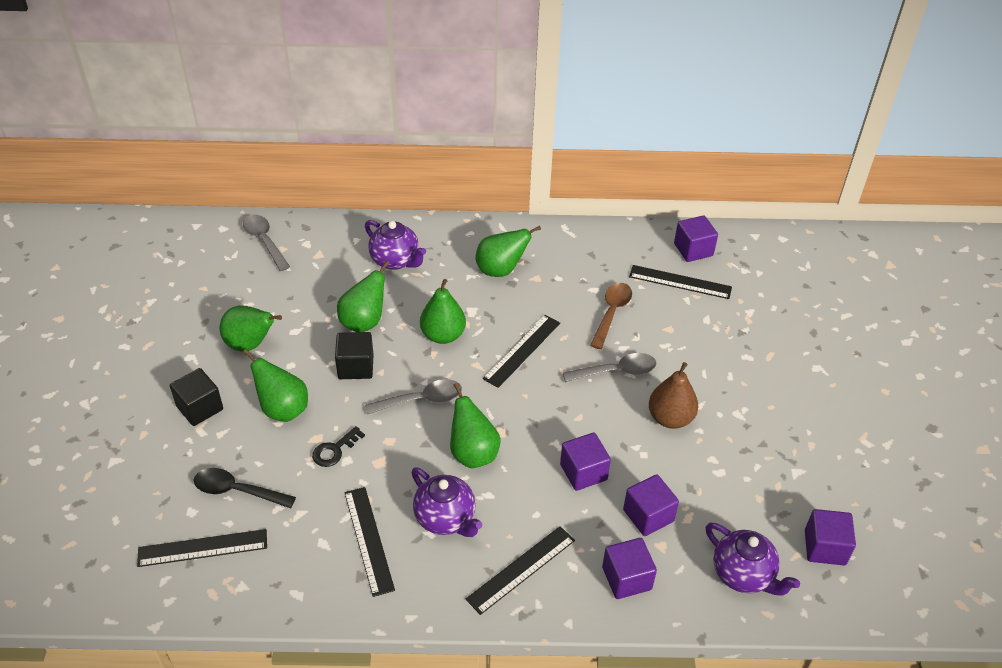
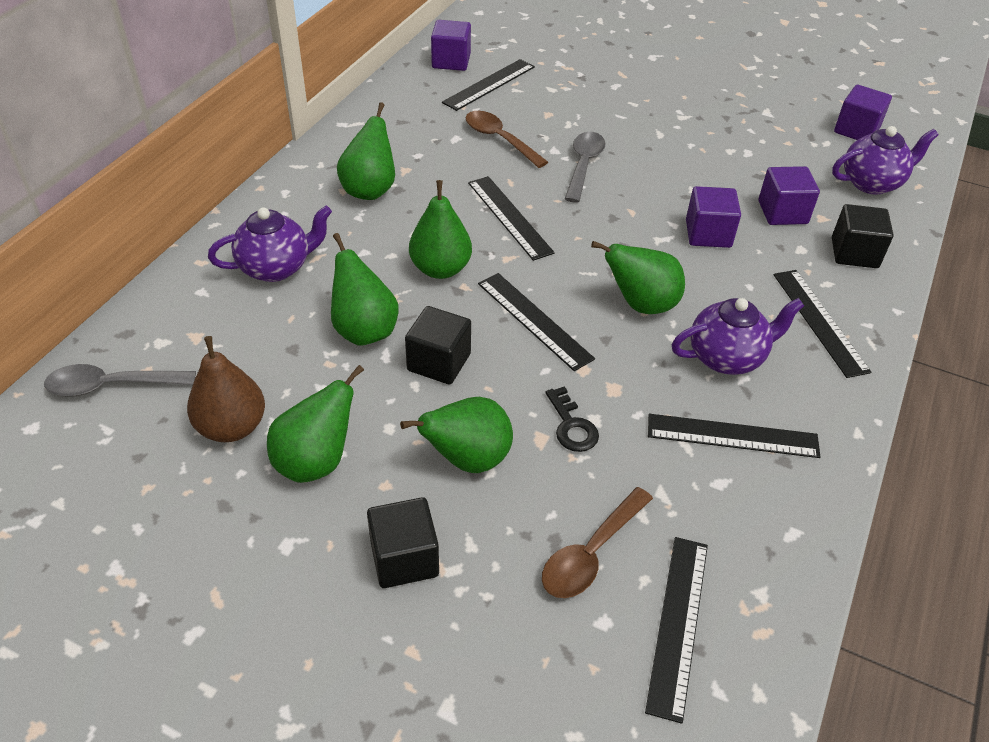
camera: 65 degrees left, 0 degrees up
black spoon [193,468,296,508] -> brown spoon [542,487,653,598]
grey spoon [365,379,462,415] -> black ruler [478,273,595,371]
purple cube [602,538,657,599] -> black cube [832,204,894,268]
brown pear [649,362,698,429] -> brown pear moved to [187,336,265,442]

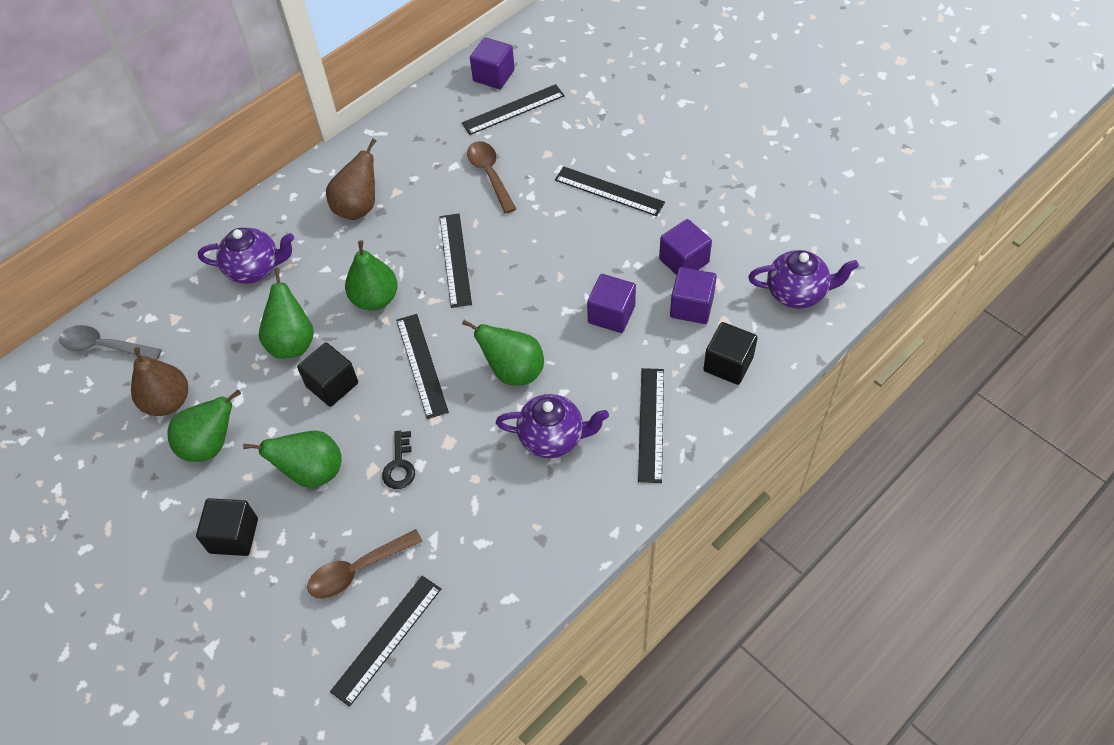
camera: 25 degrees right, 10 degrees up
green pear [337,102,395,200] -> brown pear [326,139,376,220]
grey spoon [565,132,605,203] -> none
black ruler [648,414,820,458] -> black ruler moved to [555,166,665,216]
purple cube [834,85,892,140] -> purple cube moved to [659,219,712,275]

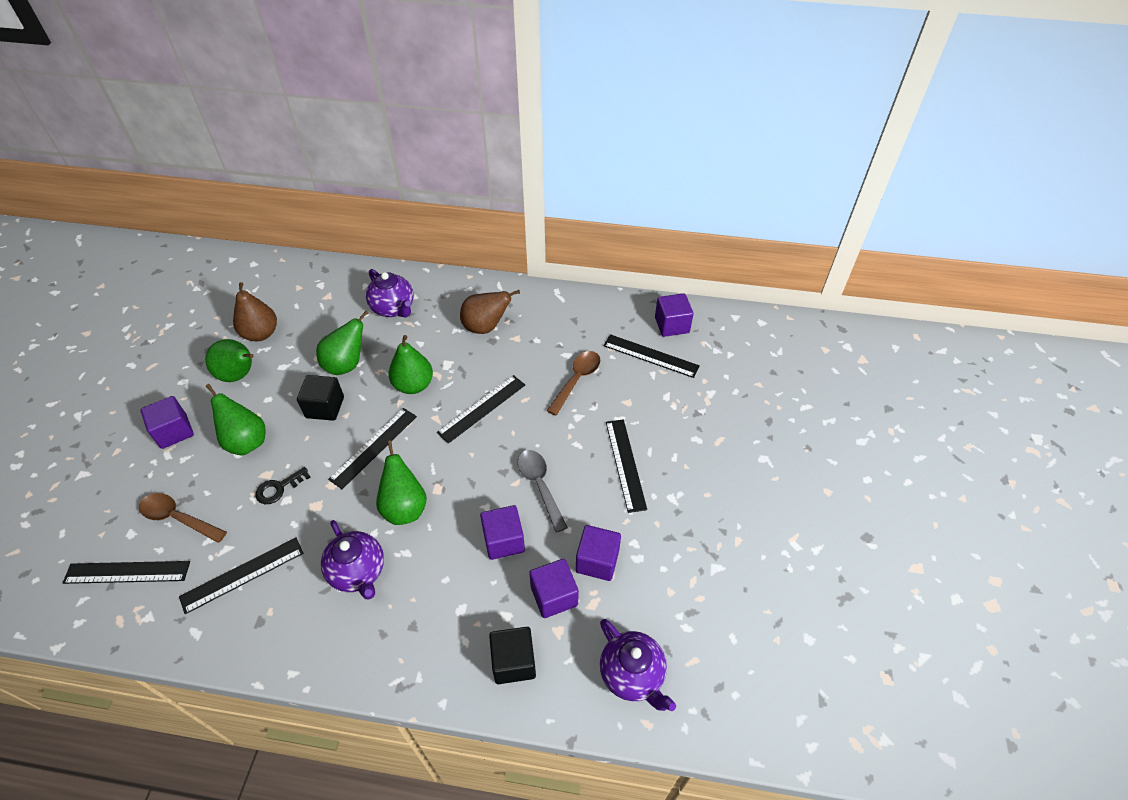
camera: 50 degrees right, 5 degrees down
grey spoon [59,325,162,360] -> grey spoon moved to [517,450,568,533]
black cube [196,498,258,556] -> purple cube [140,396,194,449]
black ruler [638,368,664,483] -> black ruler moved to [179,537,304,614]

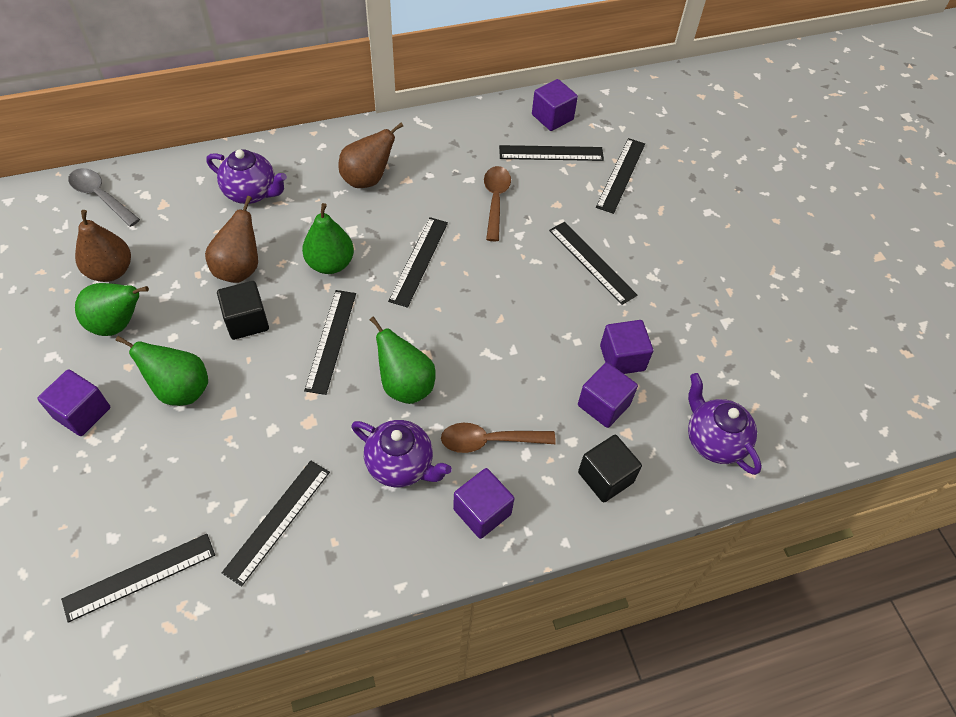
camera: 30 degrees left, 5 degrees up
brown spoon [139,493,227,543] -> brown spoon moved to [441,423,556,453]
black key [255,467,310,504] -> none
green pear [316,310,369,375] -> brown pear [205,196,258,283]
purple cube [480,505,525,560] -> purple cube moved to [453,468,515,539]
grey spoon [517,450,568,533] -> grey spoon moved to [68,168,140,227]
purple teapot [600,619,676,711] -> purple teapot turned 150 degrees counterclockwise [688,373,762,475]
none -> black ruler [596,138,645,214]

